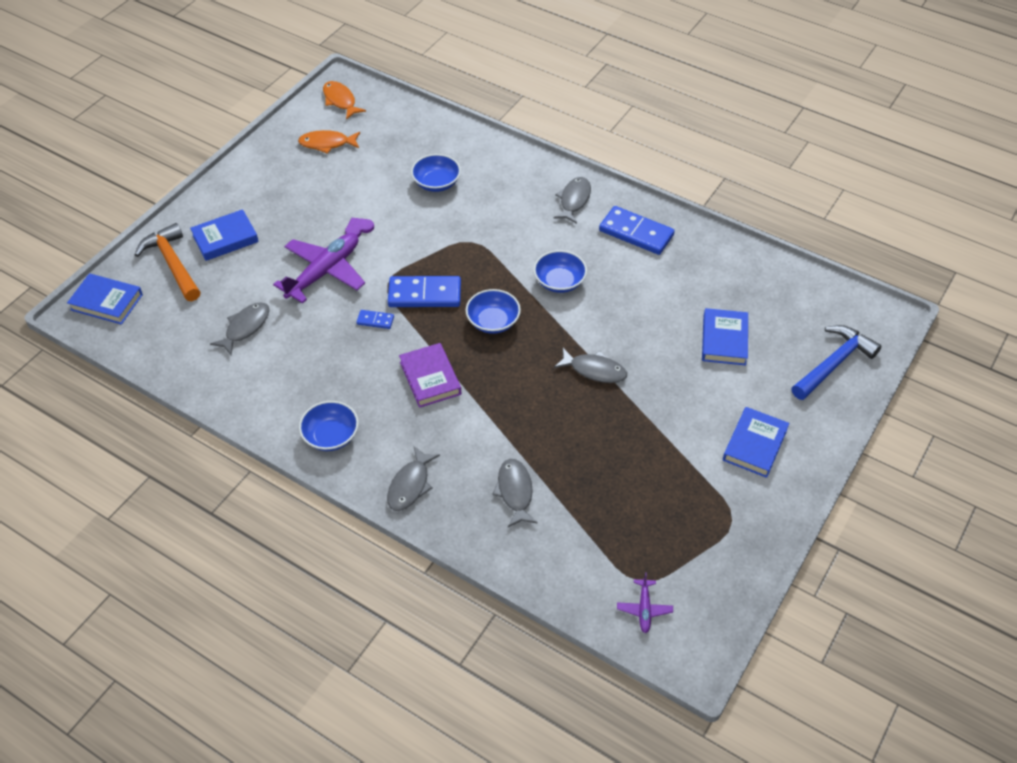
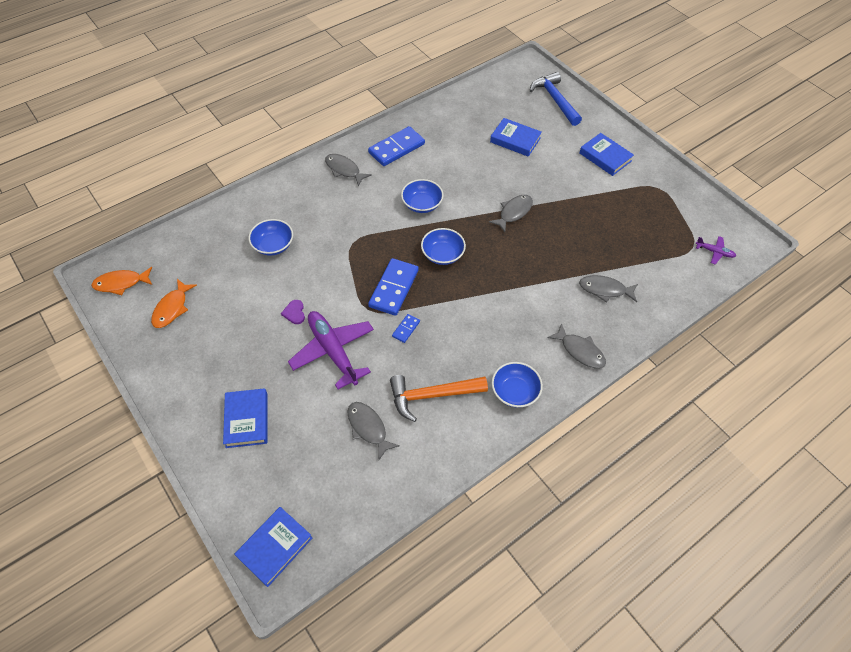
camera: 70 degrees left, 5 degrees up
orange hammer [135,223,200,301] -> orange hammer moved to [390,375,488,422]
purple book [399,343,461,408] -> none

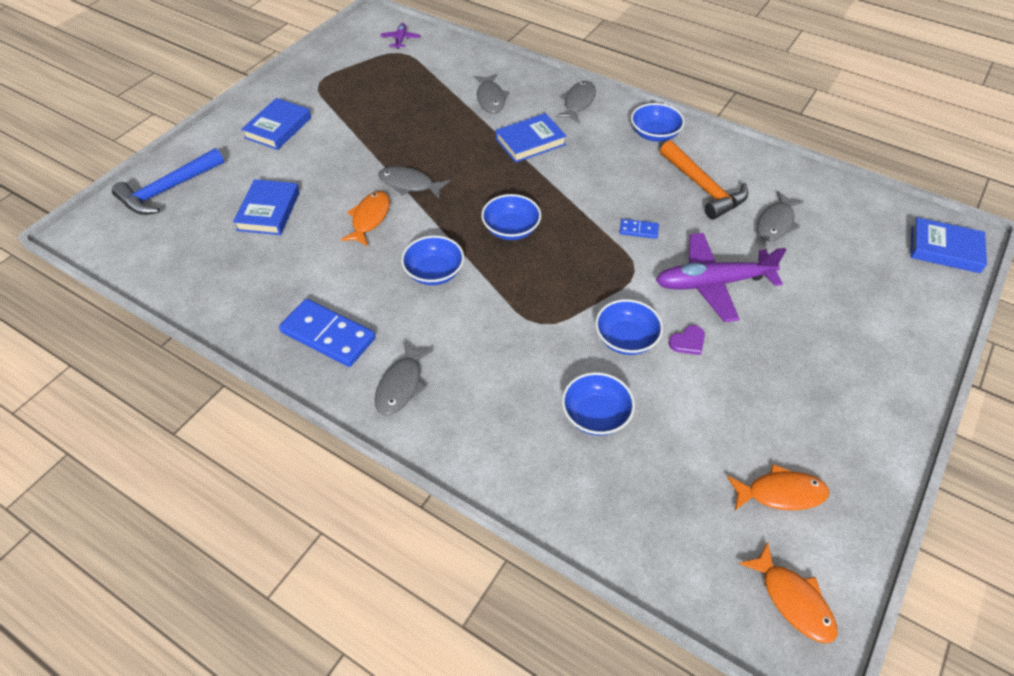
camera: 110 degrees left, 5 degrees down
blue book [223,388,267,448] -> blue book moved to [496,113,566,163]
purple plane [288,311,374,389] -> purple plane turned 45 degrees clockwise [656,233,786,322]
blue domino [368,258,419,316] -> none
none -> orange fish [340,191,390,246]
none -> blue bowl [595,299,663,355]

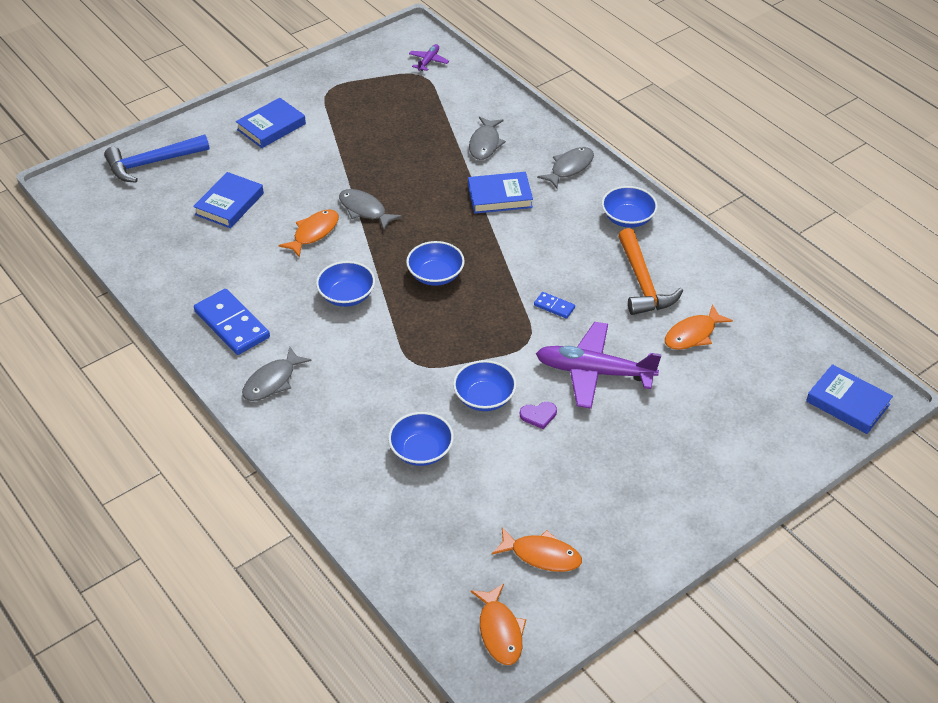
camera: 20 degrees right, 5 degrees down
grey fish [757,191,804,241] -> orange fish [665,304,733,350]

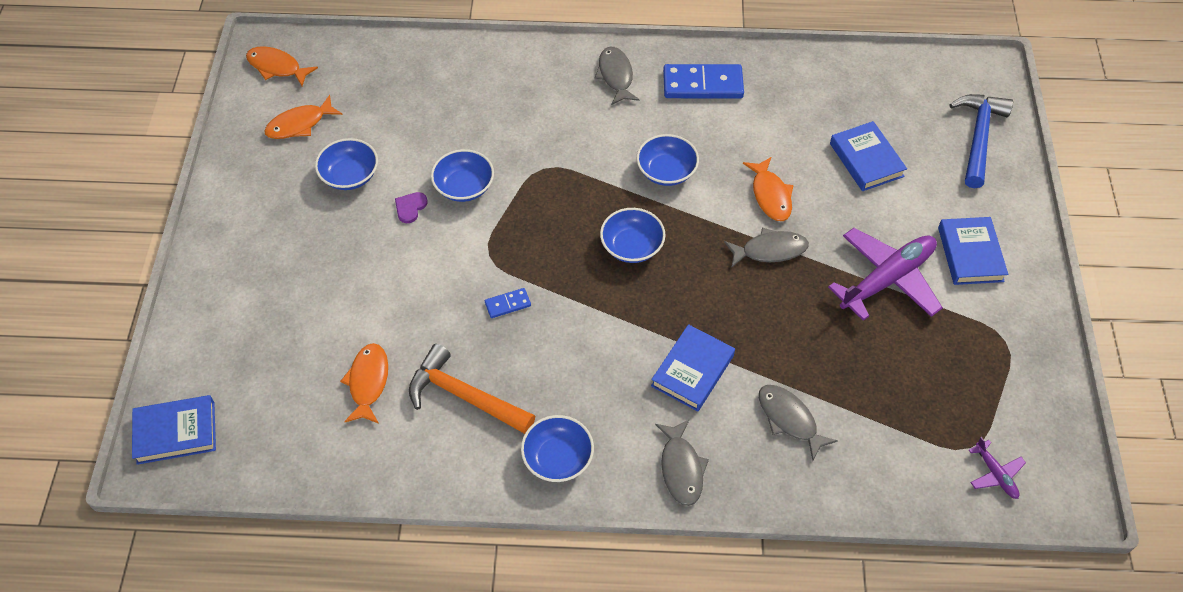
camera: 130 degrees right, 10 degrees up
blue bowl [388,412,454,466] -> blue bowl moved to [315,138,378,190]
purple plane [536,322,662,409] -> purple plane moved to [828,228,943,321]

